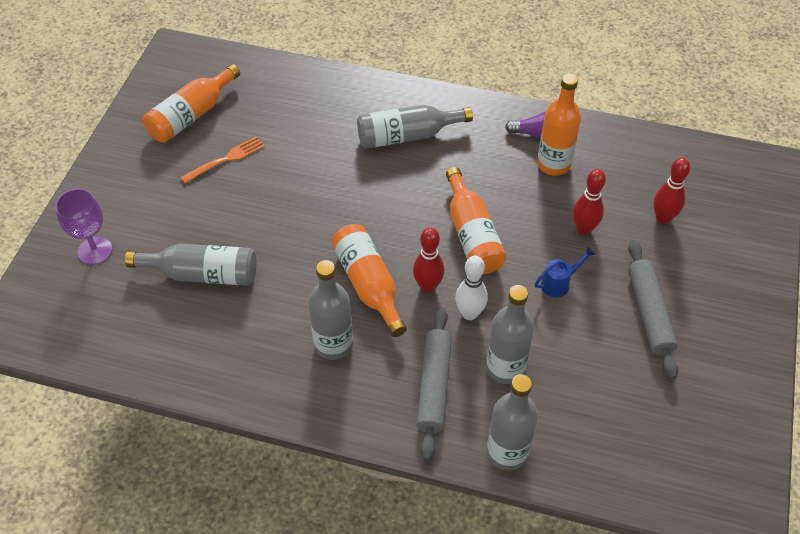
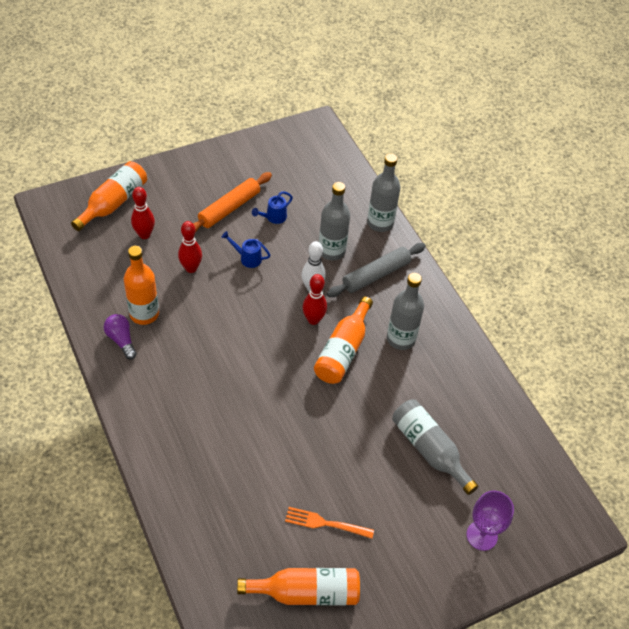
camera: 135 degrees left, 0 degrees up
grey bottle [357,105,473,149] -> none
orange bottle [446,167,506,274] -> orange bottle moved to [71,161,147,231]
grey rolling pin [628,240,678,379] -> orange rolling pin [193,172,272,232]
none -> blue watering can [252,192,293,224]

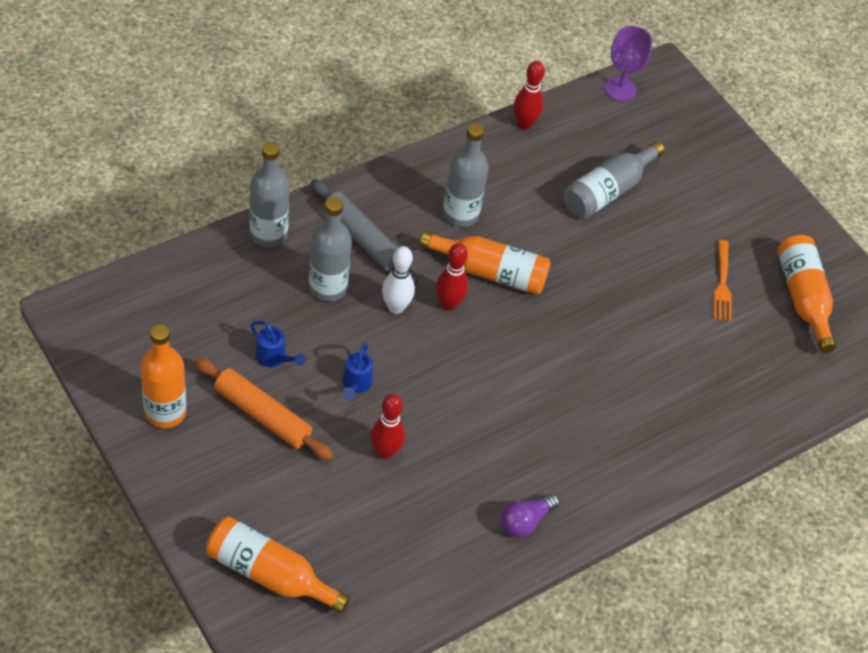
camera: 100 degrees left, 0 degrees up
orange bottle [124,246,159,325] -> orange bottle moved to [141,324,186,428]
red bowling pin [131,187,155,239] -> red bowling pin moved to [514,61,545,129]
purple goblet [466,490,514,551] -> purple goblet moved to [604,26,652,101]

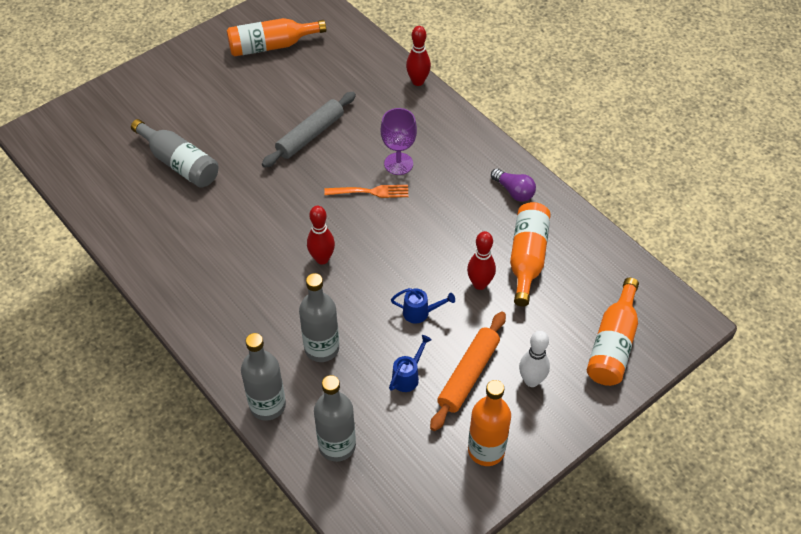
camera: 90 degrees left, 0 degrees up
grey rolling pin [311,179,418,285] -> grey rolling pin moved to [262,92,356,168]
white bowling pin [382,246,415,314] -> white bowling pin moved to [519,331,550,387]
orange bottle [420,231,551,295] -> orange bottle moved to [510,202,551,306]
grey bottle [443,123,488,227] -> grey bottle moved to [314,375,356,462]
red bowling pin [514,61,545,129] -> red bowling pin moved to [406,26,431,86]
purple goblet [604,26,652,101] -> purple goblet moved to [381,108,417,175]
orange fork [713,240,732,321] -> orange fork moved to [324,185,408,198]

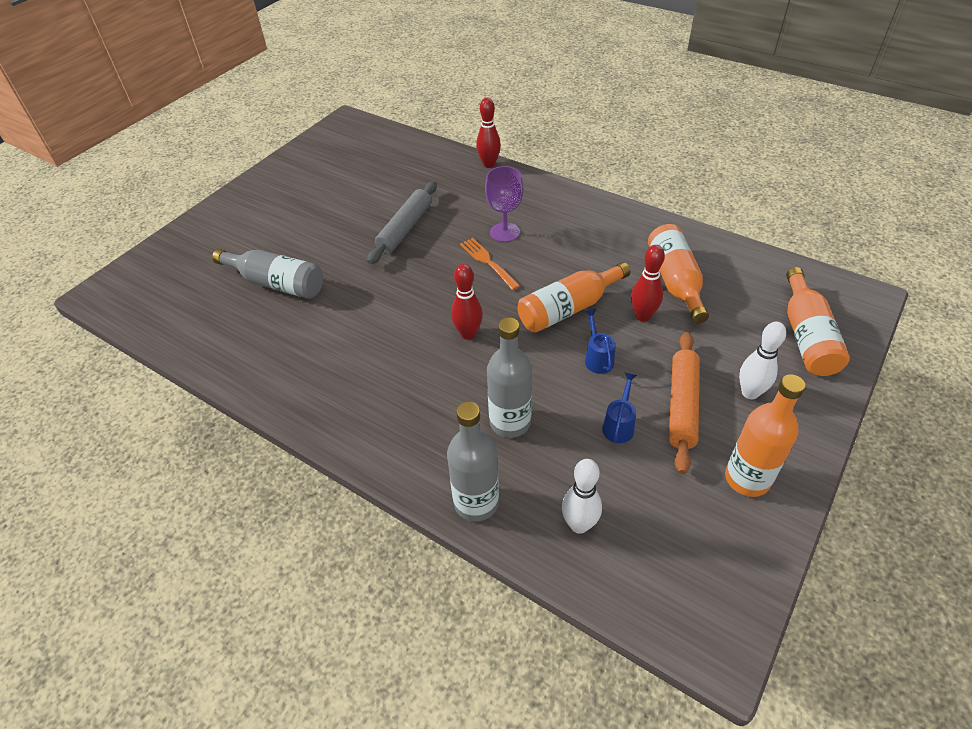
camera: 15 degrees left, 5 degrees down
orange bottle [227,18,326,57] -> orange bottle moved to [517,262,630,333]
grey bottle [314,375,356,462] -> white bowling pin [562,459,602,534]
orange fork [324,185,408,198] -> orange fork turned 105 degrees counterclockwise [460,238,520,290]
blue watering can [391,288,455,324] -> blue watering can turned 90 degrees counterclockwise [585,309,616,374]
purple light bulb [491,168,536,202] -> none

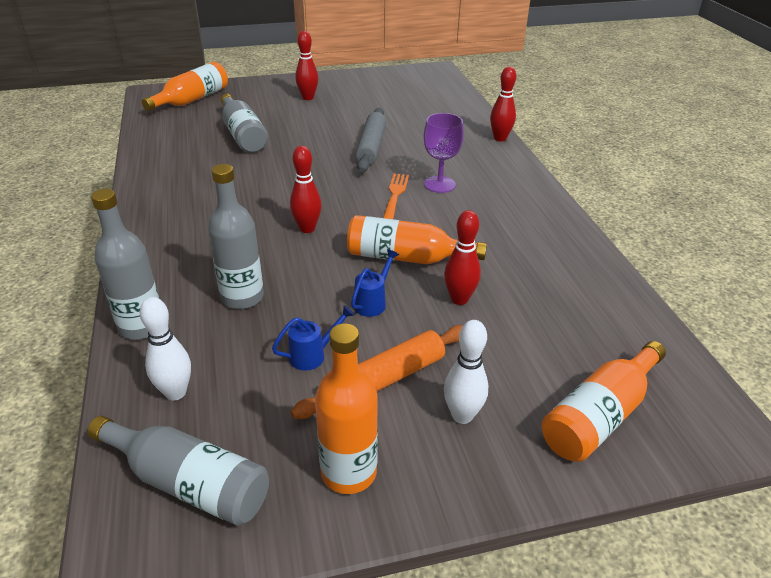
camera: 40 degrees right, 10 degrees down
grey rolling pin [367,181,437,264] -> grey rolling pin turned 60 degrees counterclockwise [356,108,386,172]
orange bottle [648,224,709,324] -> orange bottle moved to [142,62,228,111]
none -> grey bottle [87,416,269,526]
none -> red bowling pin [295,31,318,100]

